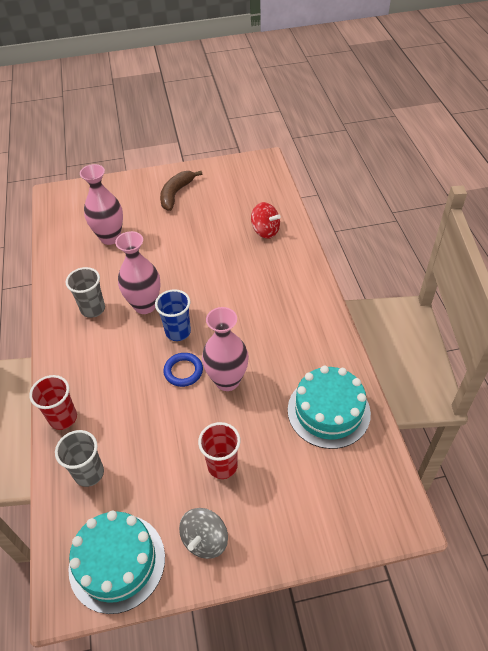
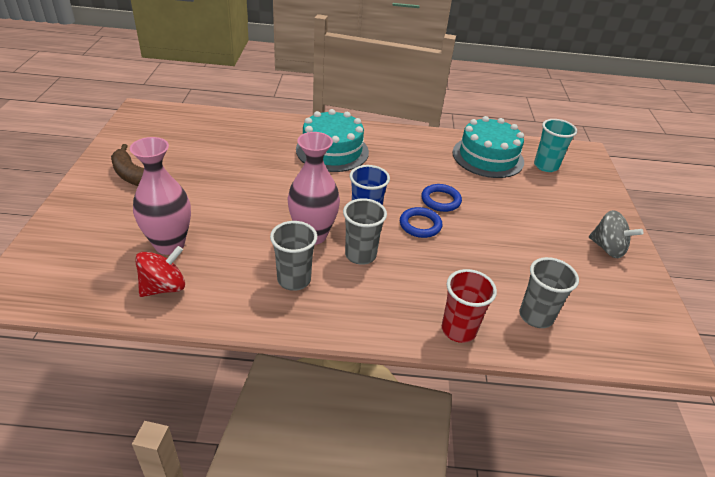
camera: 80 degrees left, 10 degrees down
turquoise cake [68,511,165,614] -> turquoise cake moved to [296,109,369,172]
red cup [198,422,241,479] -> none
pink vase [202,307,249,391] -> blue ring [421,184,462,212]
red spinning top [251,202,281,239] -> red spinning top moved to [135,246,185,297]
none -> grey cup [343,198,387,265]
none -> turquoise cup [534,119,577,172]

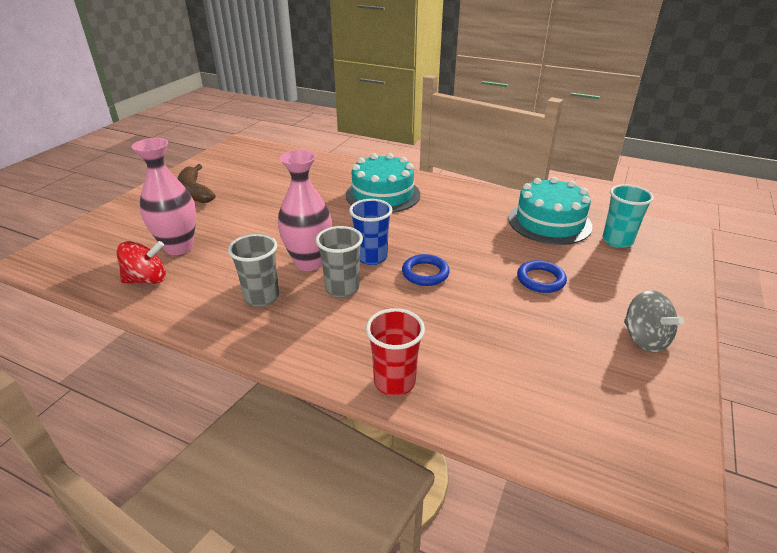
camera: 25 degrees right, 5 degrees down
blue ring [421,184,462,212] -> blue ring moved to [517,260,567,293]
grey cup [520,257,579,328] -> none

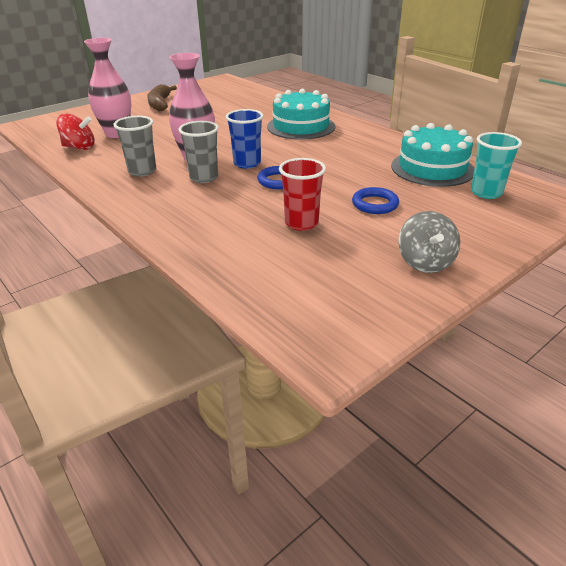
camera: 25 degrees right, 0 degrees up
red cup [366,308,425,396] -> red cup moved to [279,158,326,231]

